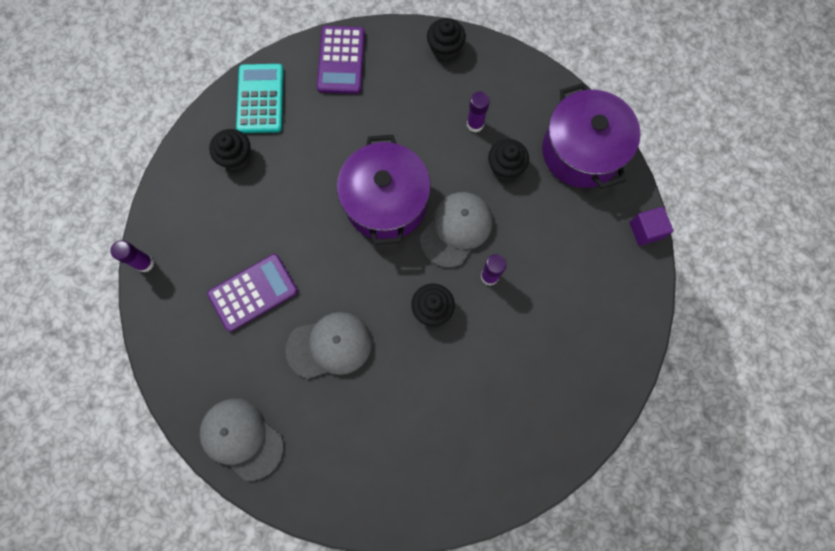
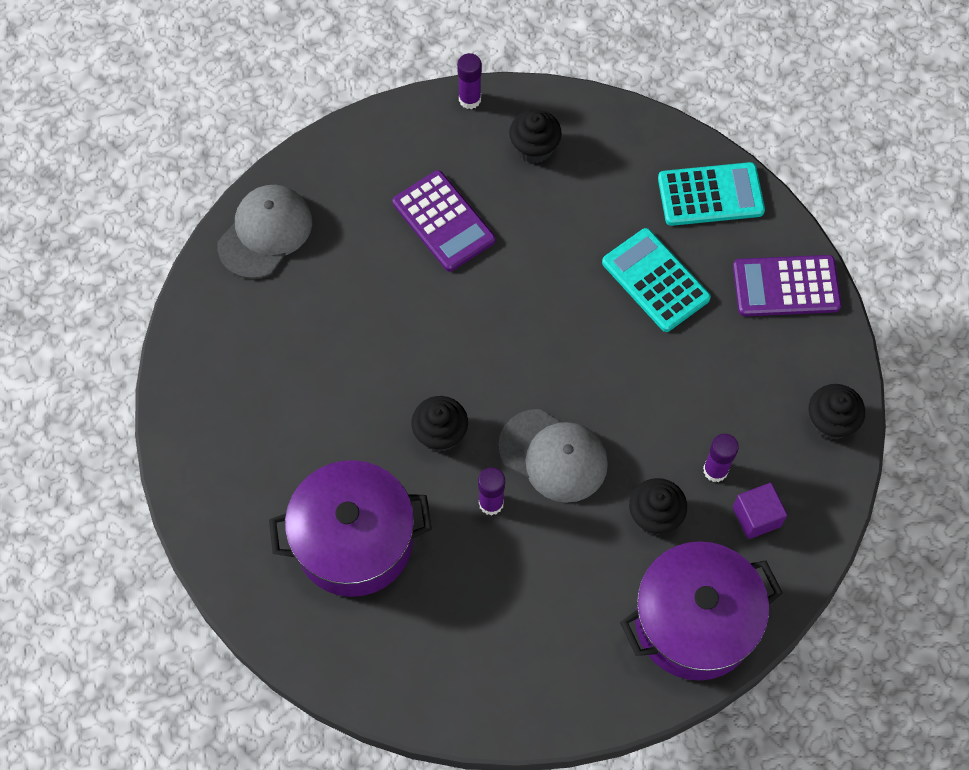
camera: 85 degrees right, 10 degrees down
black cupcake [209,129,250,170] -> black cupcake moved to [509,109,562,163]
grey cap [286,312,372,379] -> none
purple pot [337,135,431,245] -> purple pot moved to [269,460,432,597]
purple cube [629,207,673,246] -> purple cube moved to [733,483,787,539]
none -> turquoise calculator [602,228,711,332]

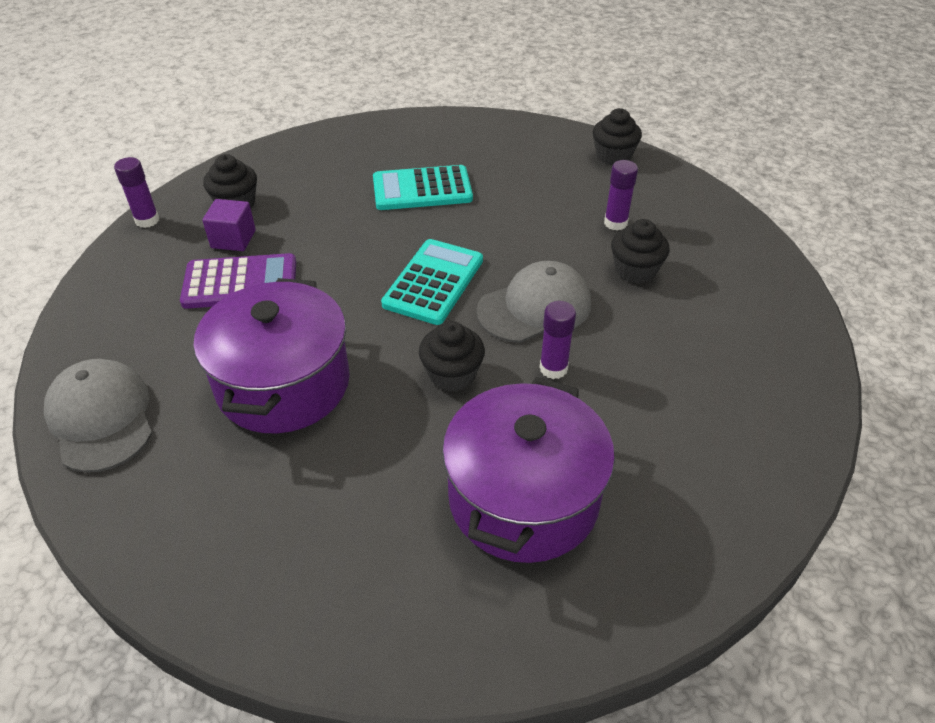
camera: 60 degrees left, 20 degrees down
purple pot [620,541,783,681] -> purple pot moved to [194,278,350,433]
turquoise calculator [658,162,765,226] -> turquoise calculator moved to [381,239,483,325]
purple calculator [733,255,842,316] -> none
purple cube [733,483,787,539] -> purple cube moved to [202,199,256,251]

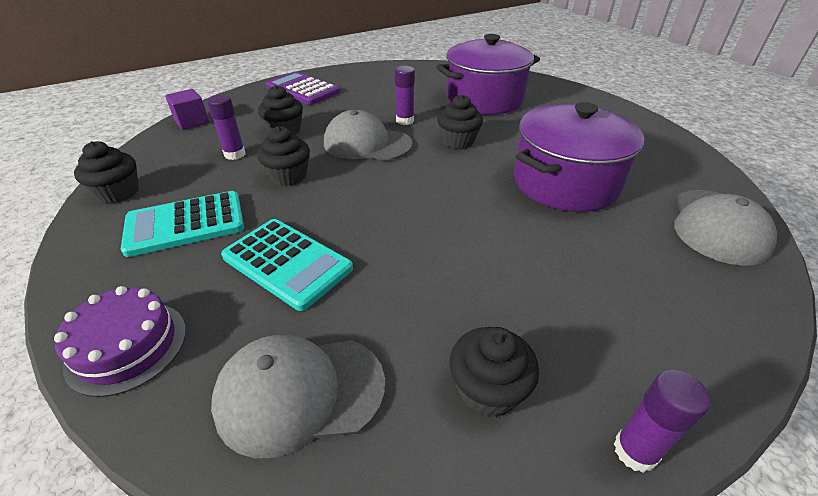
camera: 135 degrees left, 5 degrees down
purple calculator [180,253,296,309] -> purple calculator moved to [265,72,340,105]
purple cube [202,199,256,251] -> purple cube moved to [165,89,209,130]
turquoise calculator [381,239,483,325] -> turquoise calculator moved to [121,191,244,257]
none -> purple cake [54,286,186,397]
none -> grey cap [211,335,385,458]
none -> black cupcake [257,126,310,186]

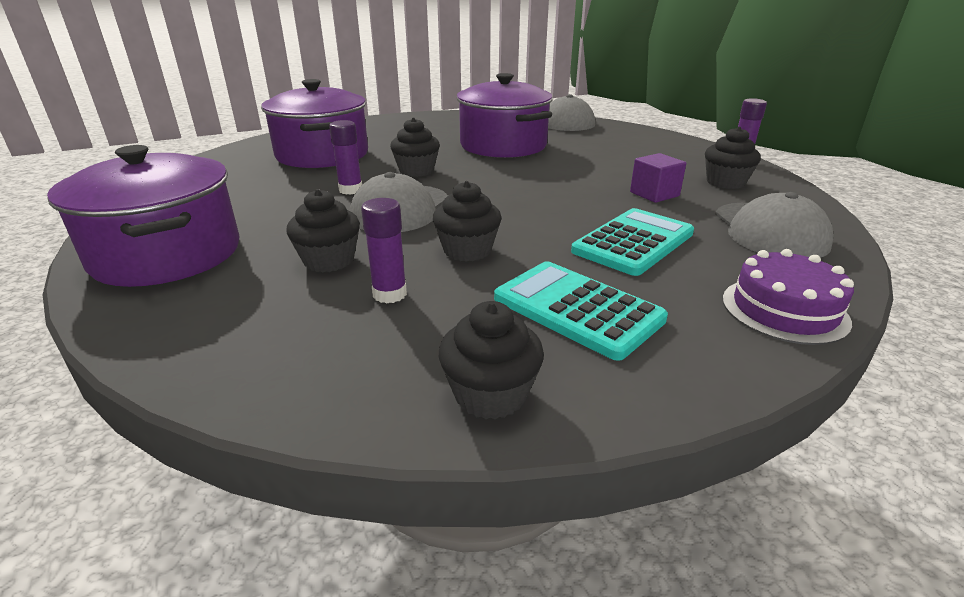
camera: 85 degrees left, 10 degrees down
turquoise calculator [121,191,244,257] -> turquoise calculator turned 150 degrees clockwise [494,261,668,361]
purple cube [165,89,209,130] -> purple cube moved to [630,153,686,203]
purple calculator [265,72,340,105] -> purple pot [47,145,240,287]

